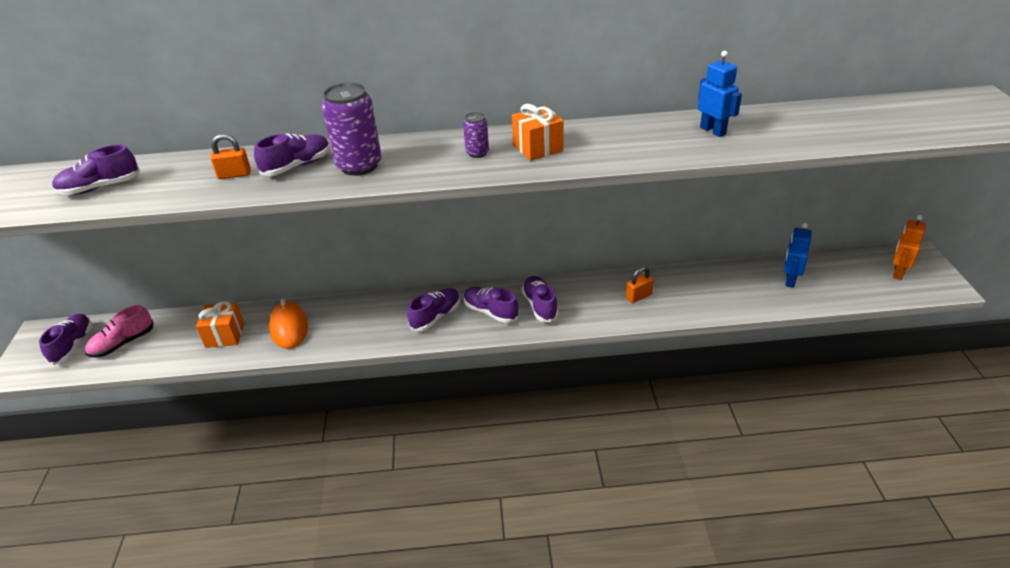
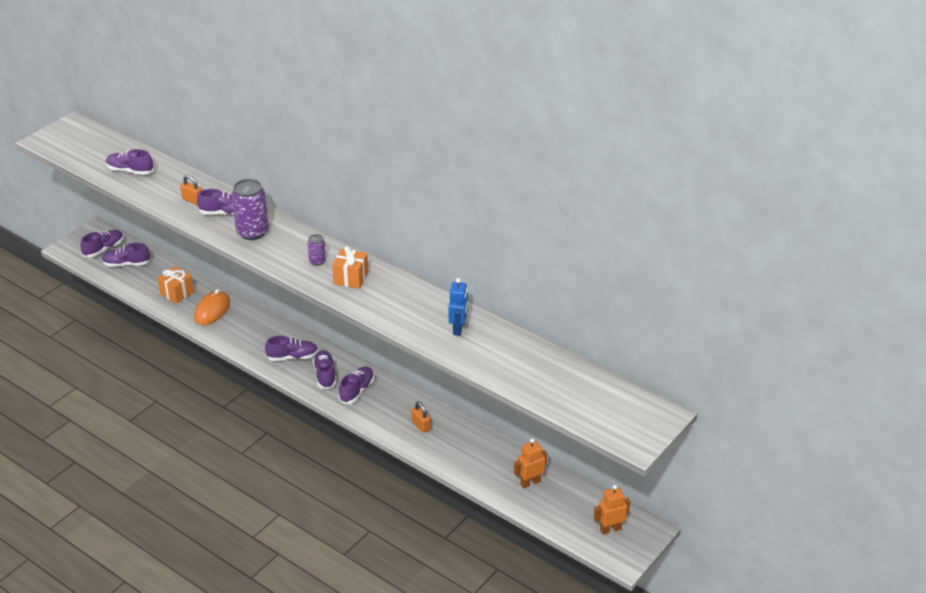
camera: 40 degrees right, 0 degrees up
pink shoe [85,305,153,358] -> purple shoe [102,243,151,267]
orange padlock [626,266,654,303] -> orange padlock turned 45 degrees clockwise [411,401,431,433]
blue robot [784,223,812,288] -> orange robot [514,438,548,488]

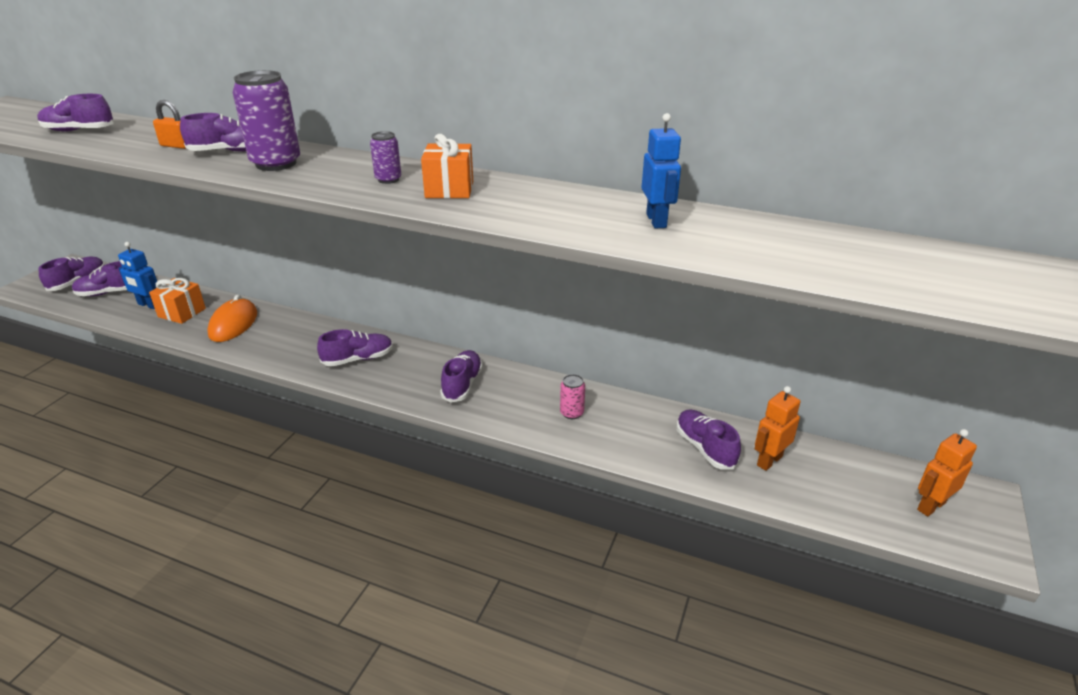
camera: 15 degrees left, 5 degrees down
purple shoe [313,350,336,389] -> purple shoe moved to [676,409,741,470]
orange padlock [411,401,431,433] -> pink can [560,374,585,419]
none -> blue robot [118,242,157,309]

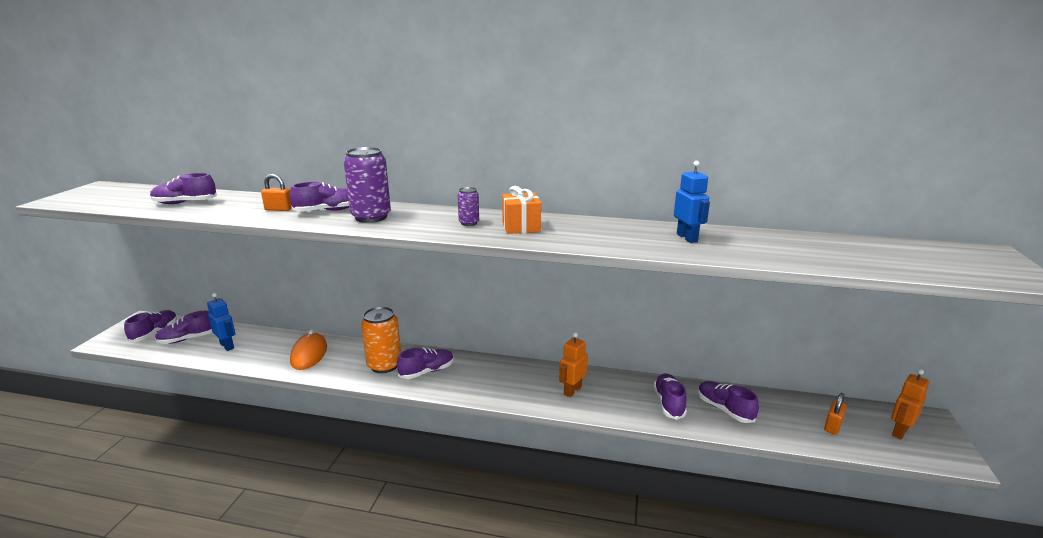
camera: 10 degrees left, 10 degrees down
blue robot [118,242,157,309] -> blue robot turned 150 degrees counterclockwise [207,293,235,351]
orange gift [149,278,206,324] -> none
purple shoe [440,350,483,403] -> purple shoe moved to [653,373,687,420]
pink can [560,374,585,419] -> none
orange robot [755,386,800,471] -> orange robot moved to [559,332,588,397]
none -> orange can [361,306,401,373]
none -> orange padlock [824,393,847,435]

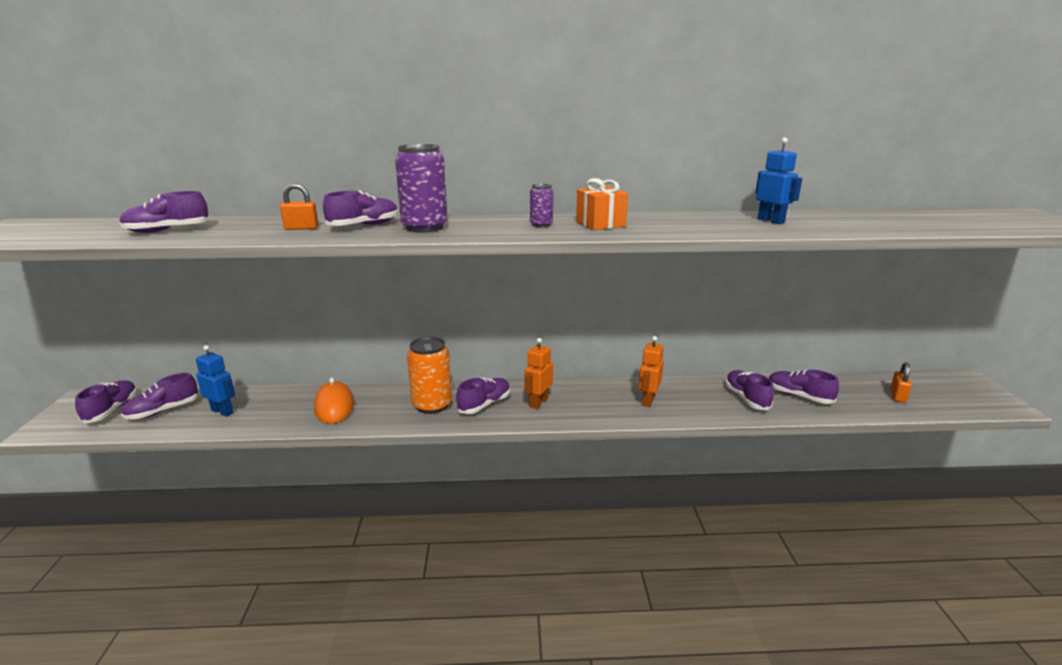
camera: 15 degrees left, 0 degrees up
orange robot [891,369,930,439] -> orange robot moved to [524,338,553,409]

